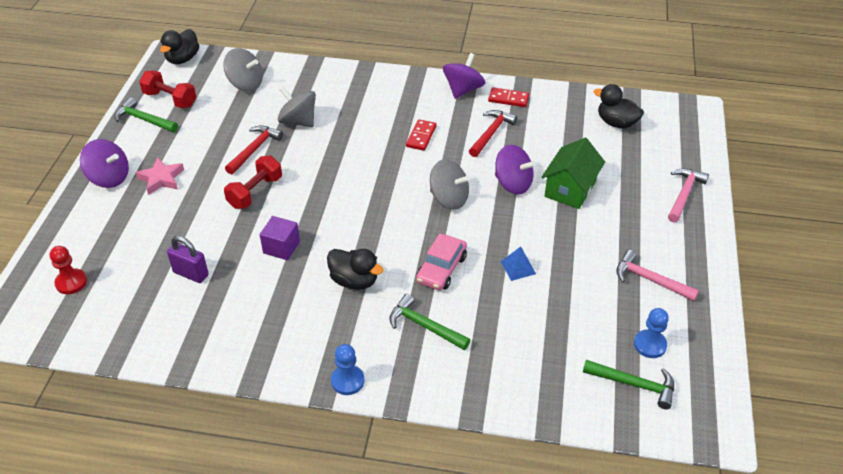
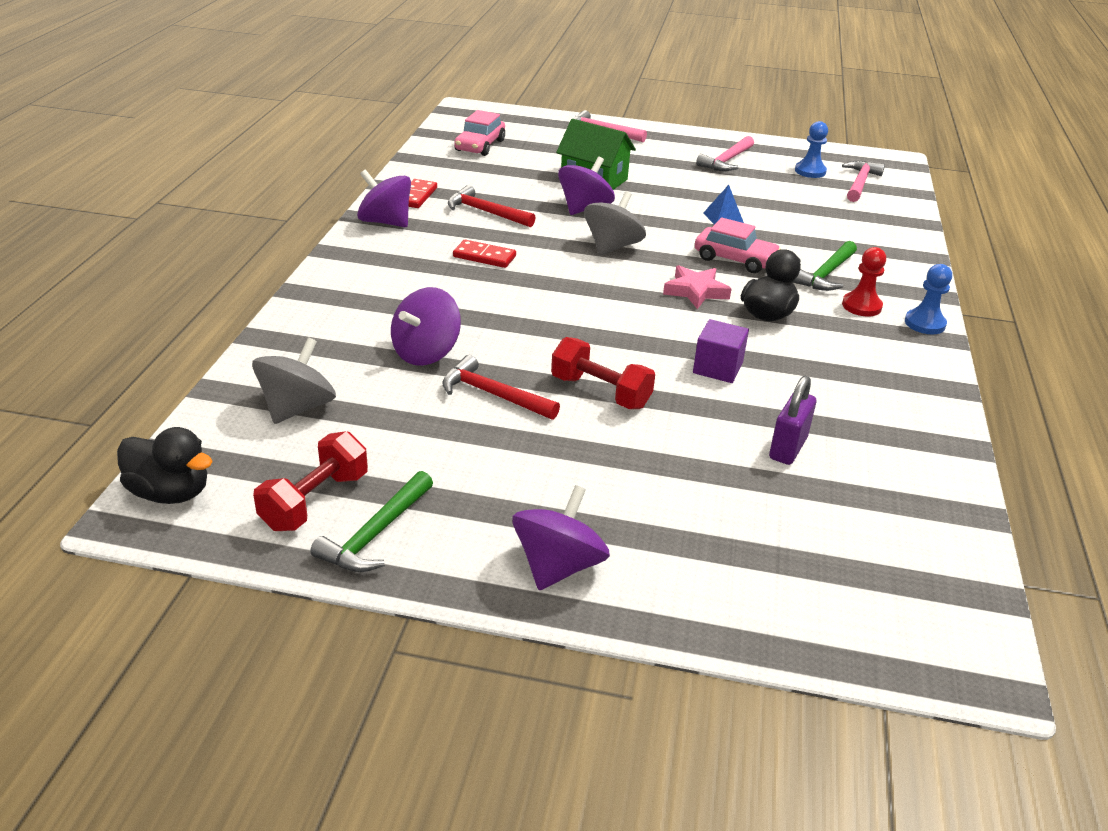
camera: 90 degrees left, 10 degrees down
red pawn [50,246,87,294] -> red pawn moved to [842,247,886,316]
pink star [135,158,184,195] -> pink star moved to [663,265,731,309]
grey spinning top [278,87,316,127] -> purple spinning top [391,287,461,366]
green hammer [583,360,674,409] -> pink hammer [842,161,885,202]
black duck [594,84,644,129] -> pink car [454,110,505,156]

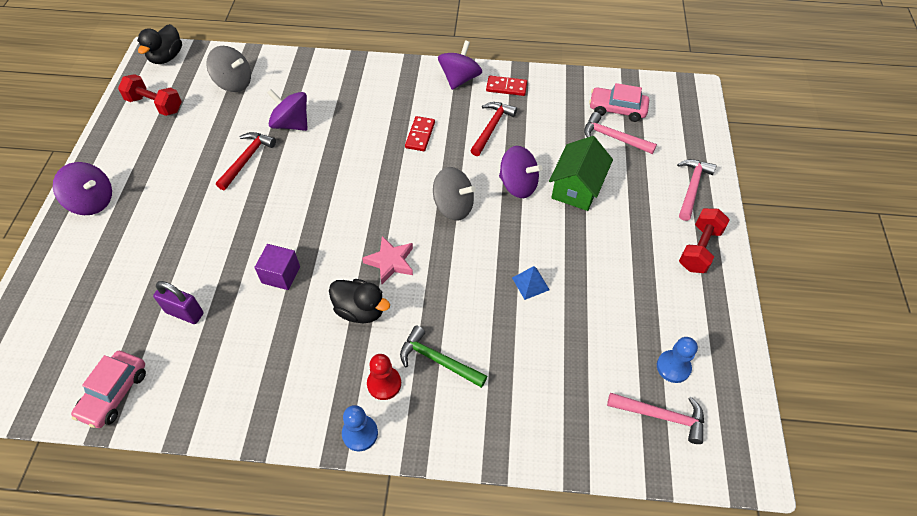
camera: 85 degrees right, 20 degrees up
green hammer [311,471,433,572] -> none
red dumbbell [551,337,655,409] -> red dumbbell moved to [679,208,730,273]
pink car [695,218,781,273] -> pink car moved to [71,351,146,428]
pink hammer [696,136,754,171] -> pink hammer moved to [584,112,657,154]

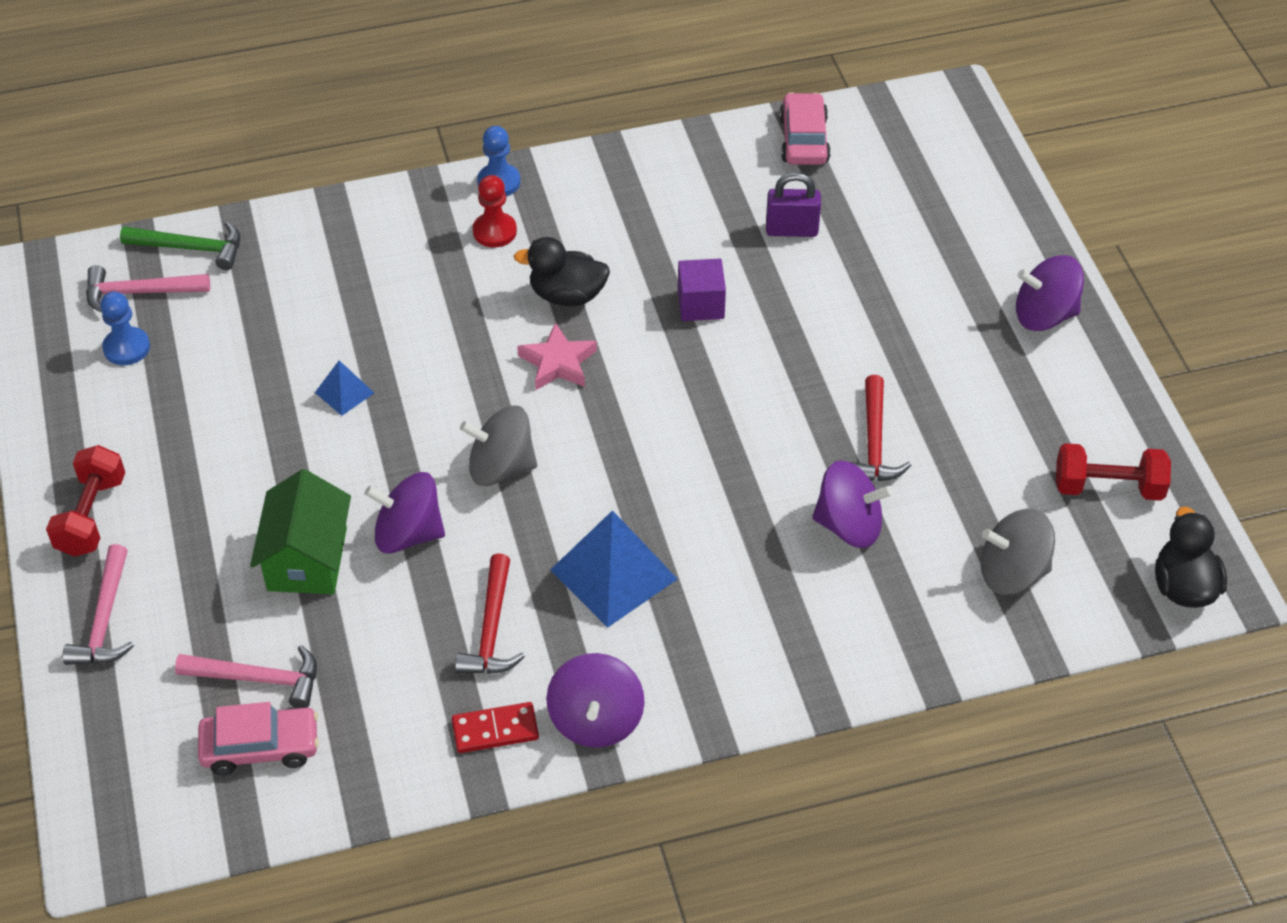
camera: 160 degrees right, 5 degrees down
green hammer [400,326,487,388] -> green hammer moved to [120,222,241,270]
red domino [405,116,435,151] -> blue pyramid [550,510,677,628]

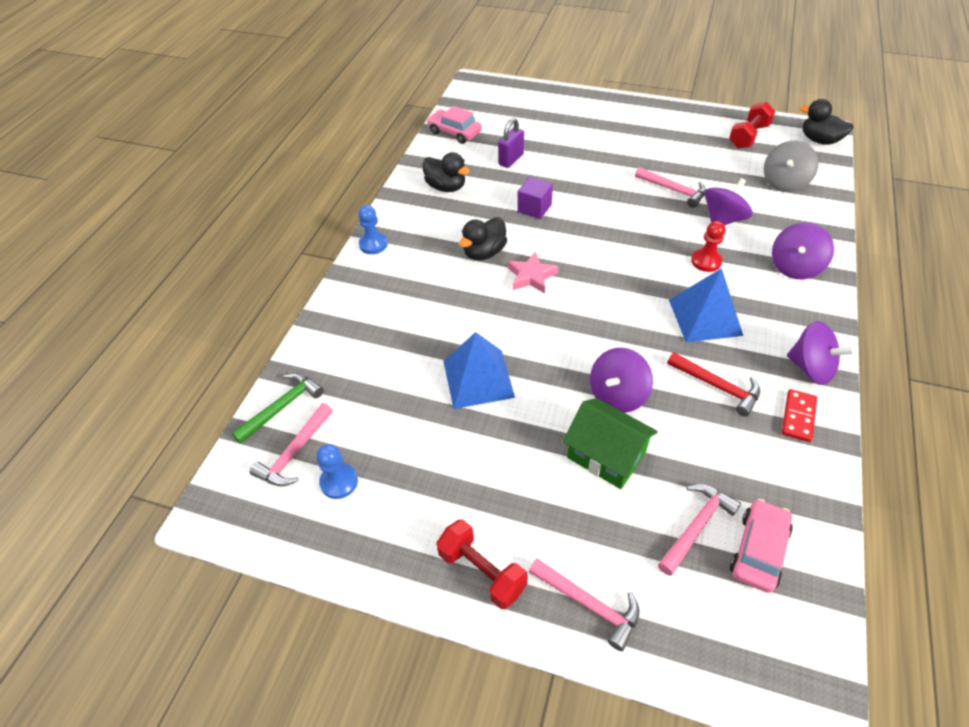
camera: 55 degrees left, 0 degrees up
blue pyramid [315,360,374,416] -> blue pyramid [443,332,515,409], size x2.00
grey spinning top [460,406,537,486] -> none
red pawn [473,175,517,248] -> red pawn moved to [691,221,726,272]
red hammer [851,375,911,481] -> pink hammer [635,167,706,208]
purple spinning top [1016,255,1084,331] -> purple spinning top moved to [772,223,834,279]
none -> black duck [422,152,470,192]

